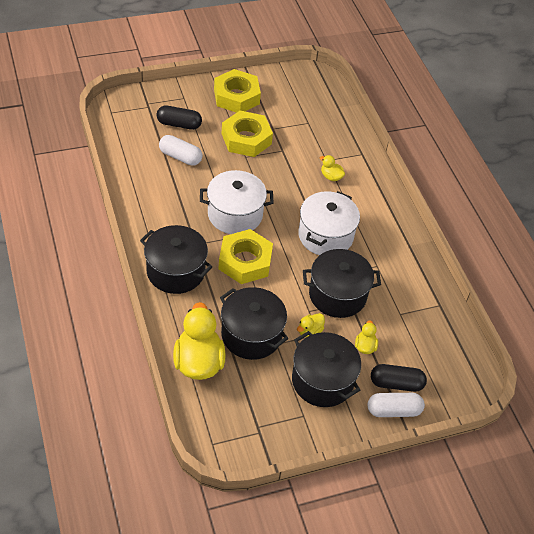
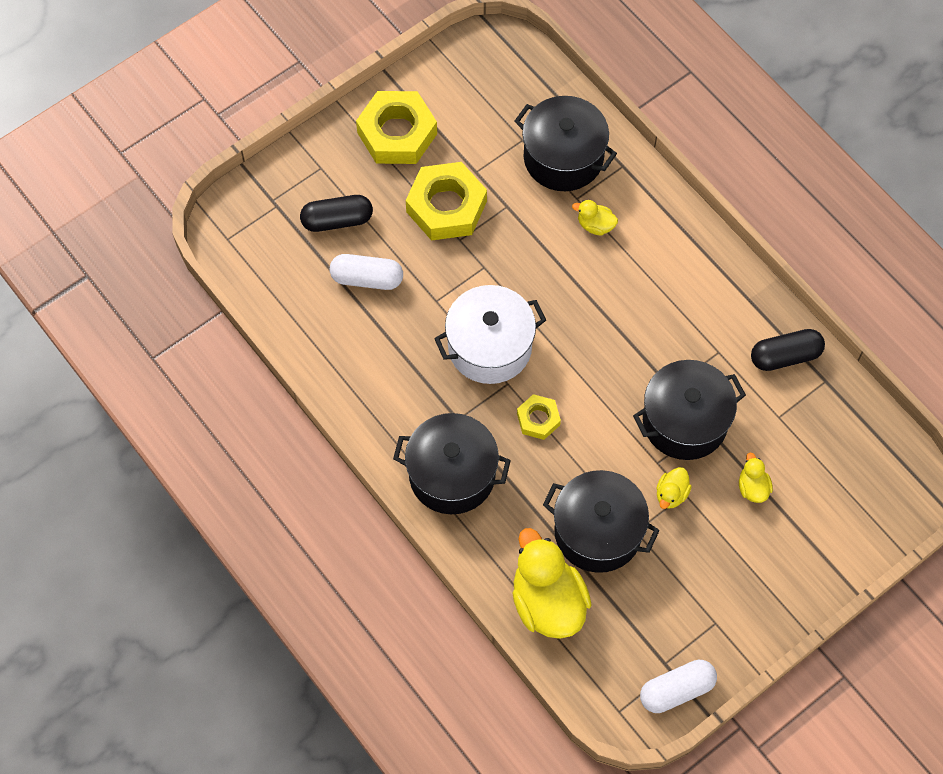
camera: 15 degrees left, 15 degrees up
yellow nut [218,229,273,284] -> yellow nut [517,394,561,440], size x0.53
black pot [292,331,361,407] -> black pot moved to [515,96,617,191]
white pot [298,191,360,255] -> none
white capsule [368,393,425,417] -> white capsule moved to [640,660,717,713]
black capsule [371,364,427,392] -> black capsule moved to [751,329,825,371]

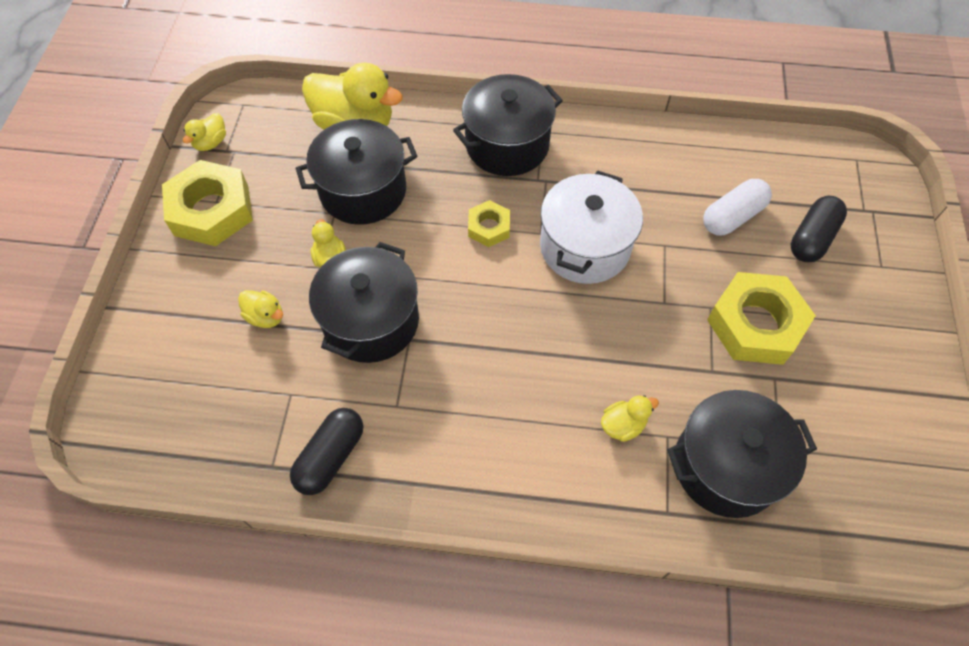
camera: 135 degrees right, 5 degrees down
yellow nut [356,91,437,164] -> yellow nut moved to [162,160,253,246]
white capsule [640,660,717,713] -> yellow duck [183,113,226,151]

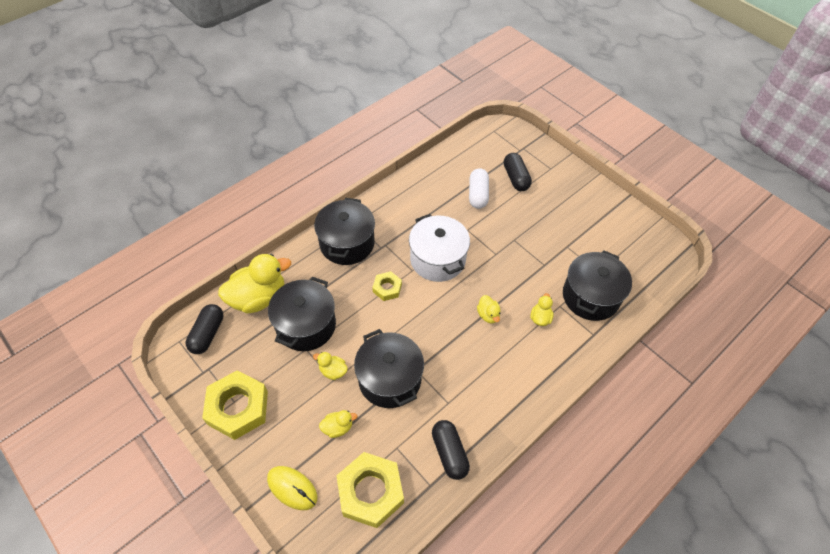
camera: 50 degrees left, 5 degrees down
yellow duck [183,113,226,151] -> yellow duck moved to [477,295,501,324]
yellow nut [707,272,816,365] -> yellow nut moved to [336,452,404,528]
none -> black capsule [186,304,224,354]
none -> yellow mouse [267,466,317,510]

